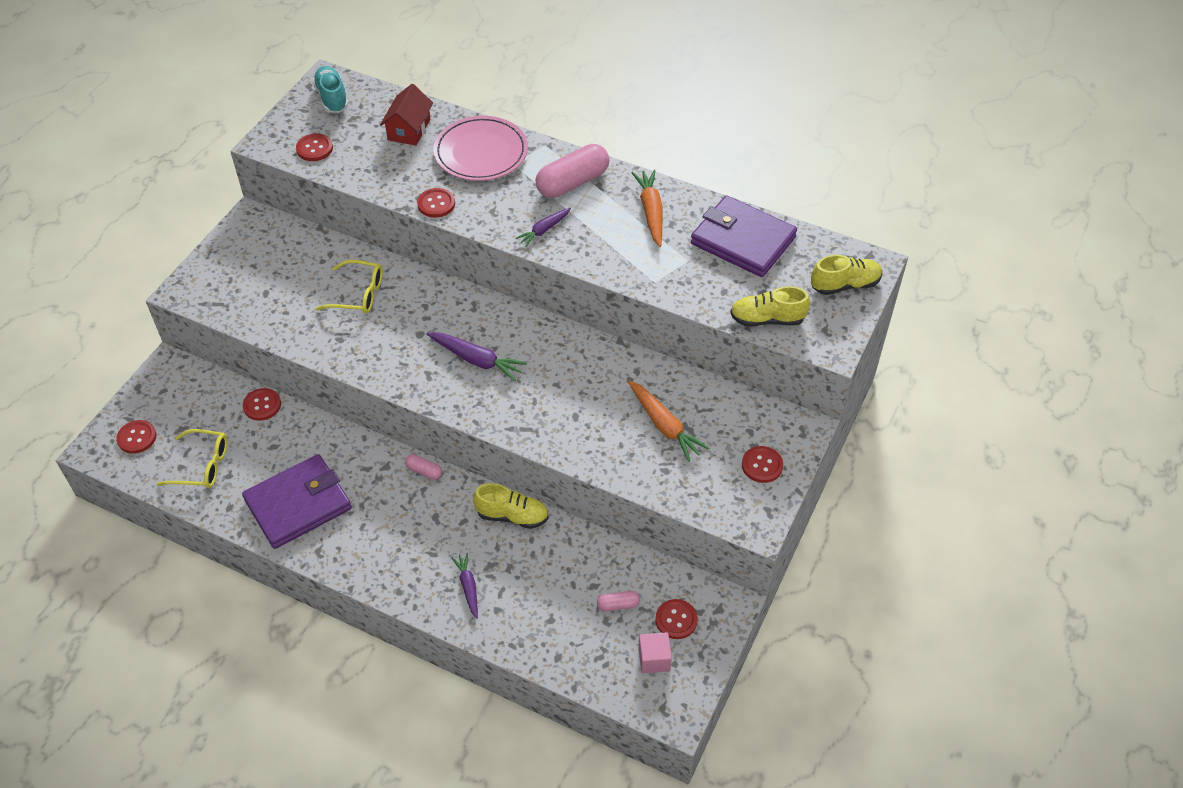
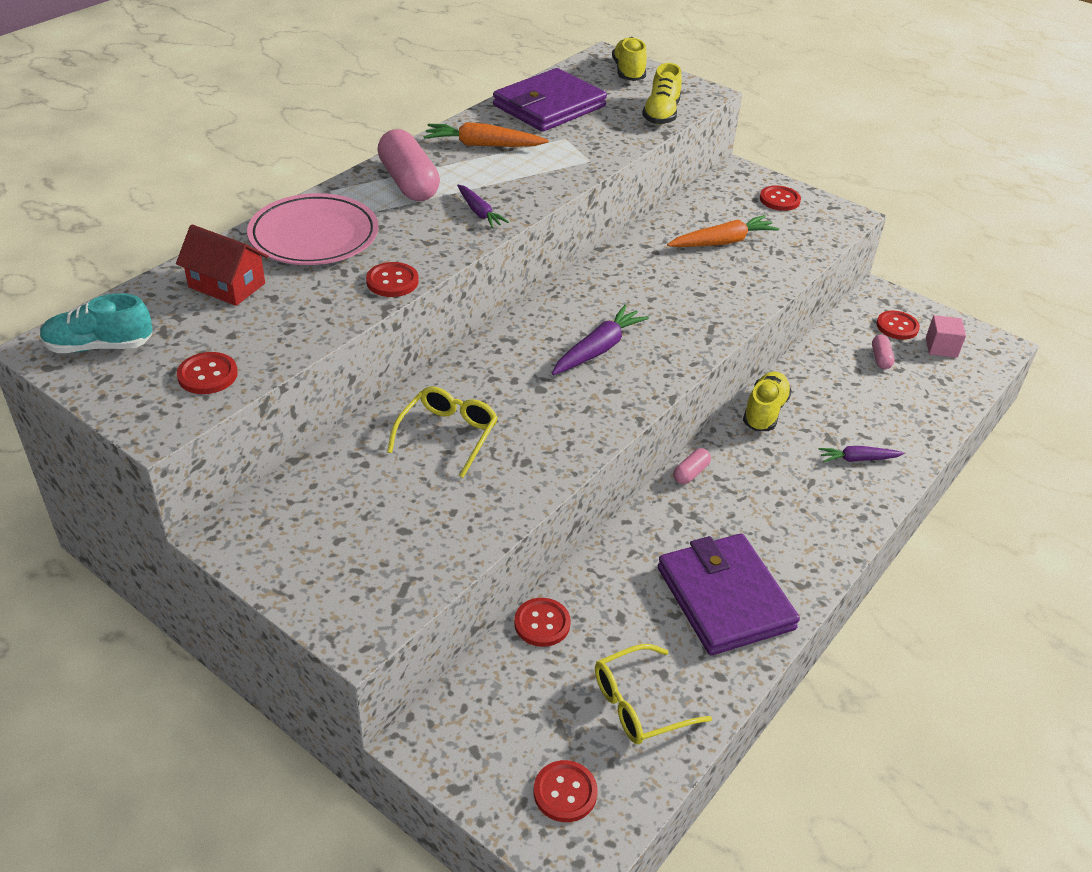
camera: 80 degrees left, 10 degrees down
yellow glasses [157,429,227,488] -> yellow glasses turned 135 degrees counterclockwise [595,644,712,744]

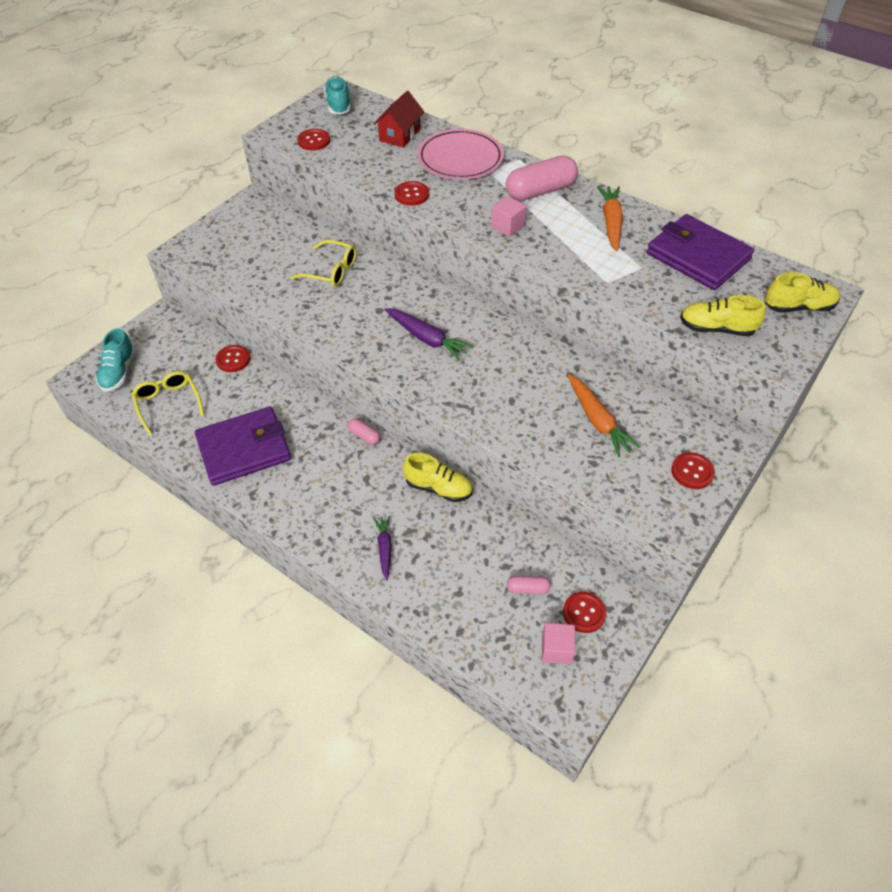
camera: 90 degrees right, 10 degrees up
purple carrot [457,184,509,228] -> pink cube [491,196,526,237]
red button [534,760,598,822] -> turquoise shoe [96,328,135,392]

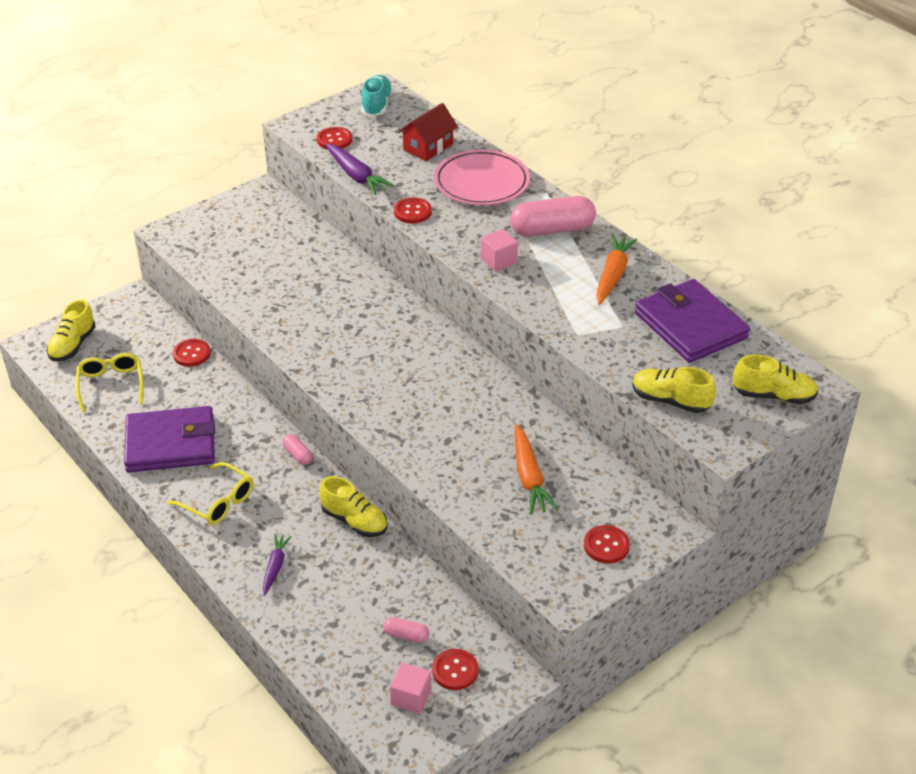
camera: 15 degrees right, 10 degrees down
turquoise shoe [96,328,135,392] -> yellow shoe [47,299,96,361]
yellow glasses [290,240,356,287] -> yellow glasses moved to [168,462,253,525]
purple carrot [384,308,473,361] -> purple carrot moved to [325,143,395,195]

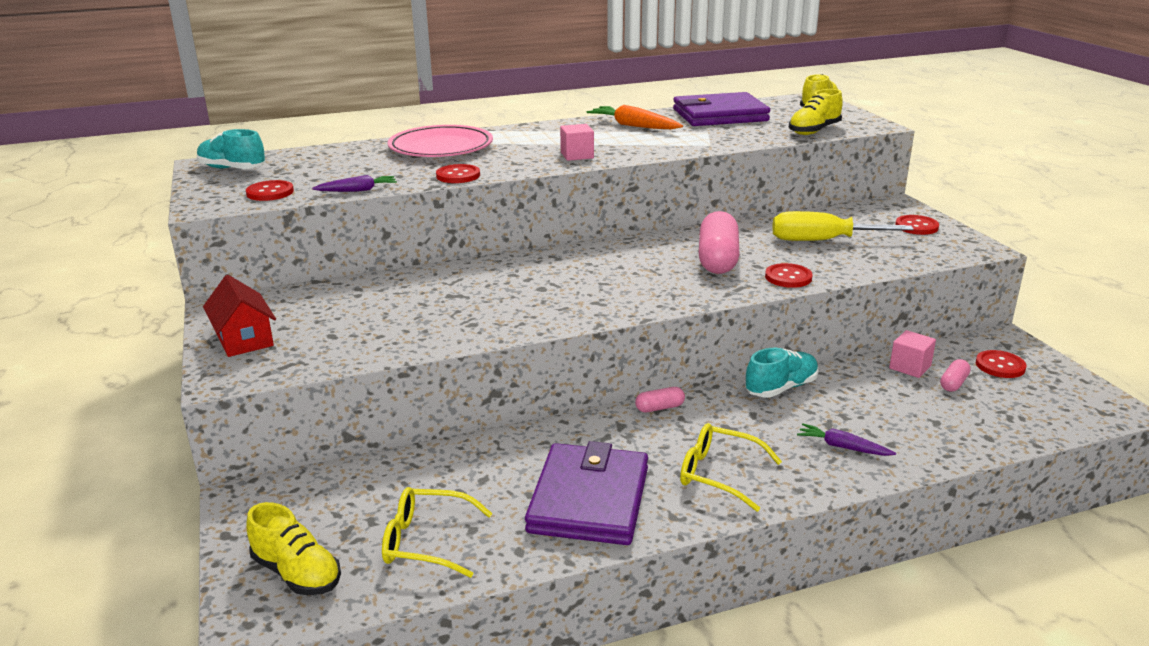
camera: 70 degrees left, 15 degrees down
yellow glasses [168,462,253,525] -> yellow glasses turned 120 degrees counterclockwise [680,423,782,512]
red button [173,339,211,367] -> red button moved to [765,263,813,288]
yellow shoe [320,476,387,537] -> turquoise shoe [745,348,819,397]
purple carrot [325,143,395,195] -> purple carrot [312,175,397,192], size x0.64
pink cube [390,663,431,714] -> pink cube moved to [889,330,936,378]
red house [398,103,458,161] -> red house moved to [203,275,276,357]
pink capsule [510,196,596,237] -> pink capsule moved to [699,211,740,274]
orange carrot [515,424,559,515] -> yellow screwdriver [772,211,914,241]

